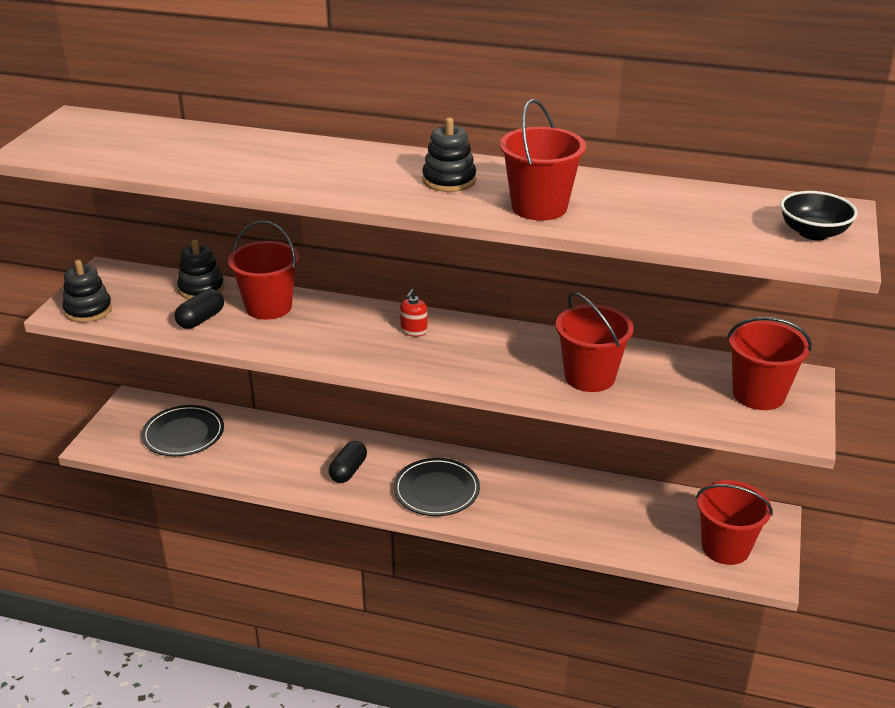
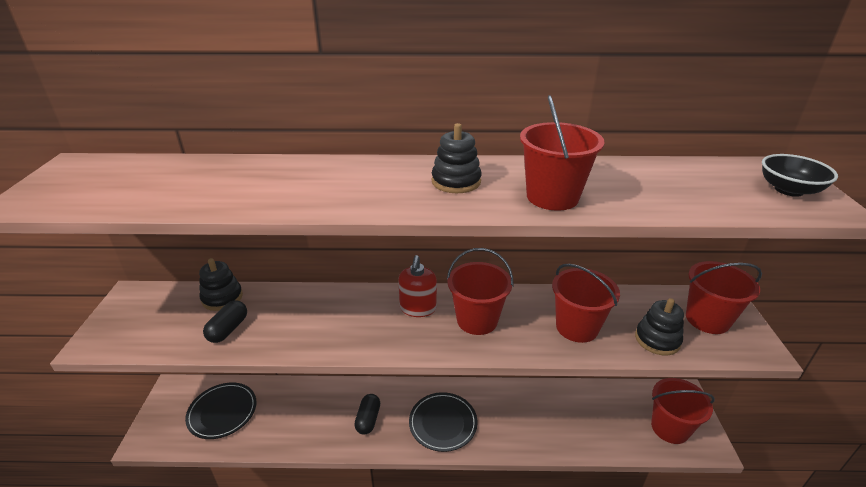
camera: 15 degrees left, 0 degrees up
black stacking toy [62,260,112,323] -> black stacking toy moved to [635,298,684,356]
red bucket [228,221,299,320] -> red bucket moved to [447,248,513,335]
red soap dispenser [400,289,427,337] -> red soap dispenser [398,255,437,317], size x1.59

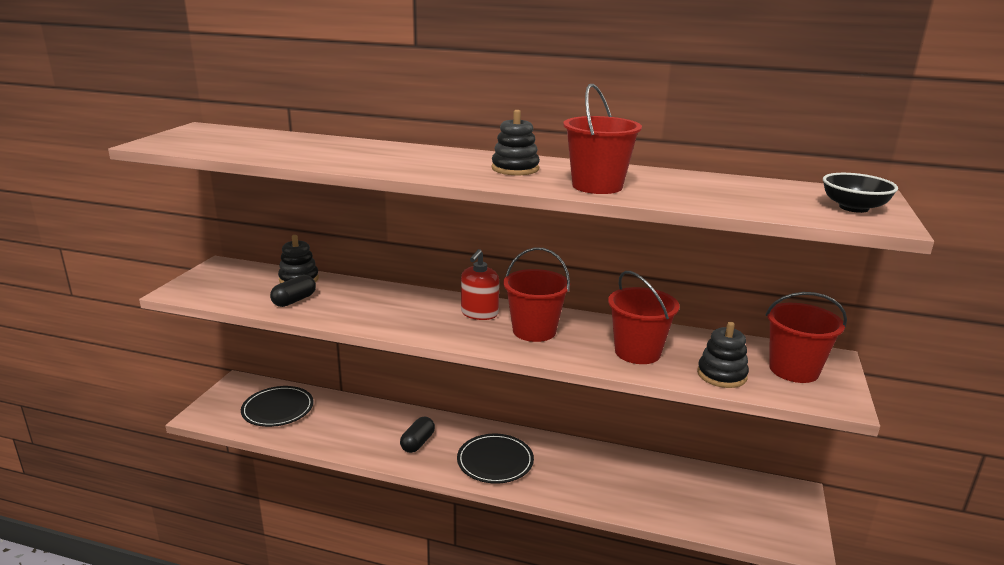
camera: 15 degrees right, 10 degrees down
red bucket [651,378,715,444] -> none

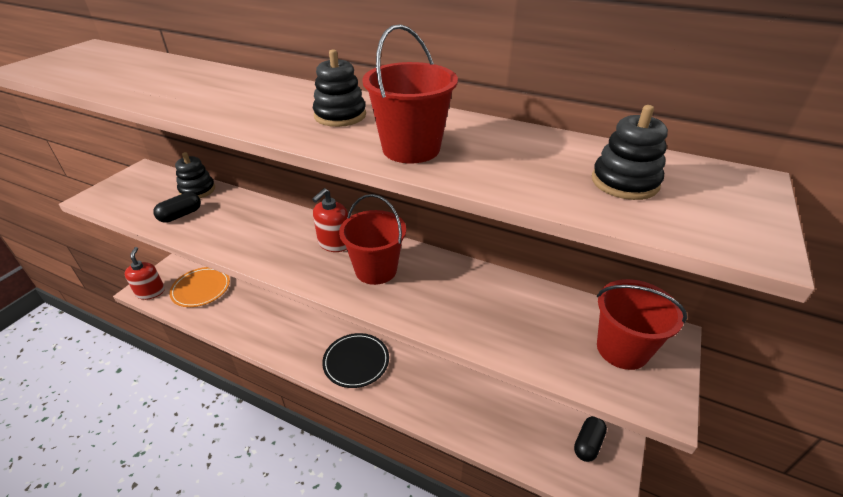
camera: 10 degrees right, 15 degrees up
black plate [241,386,314,427] -> orange plate [169,267,230,307]
black capsule [400,416,435,453] -> black capsule moved to [574,416,607,462]
red bucket [608,271,680,364] -> none
black stacking toy [697,322,749,388] -> black stacking toy moved to [592,105,668,200]
black bowl [823,173,898,213] -> none
none -> red soap dispenser [125,247,165,300]

